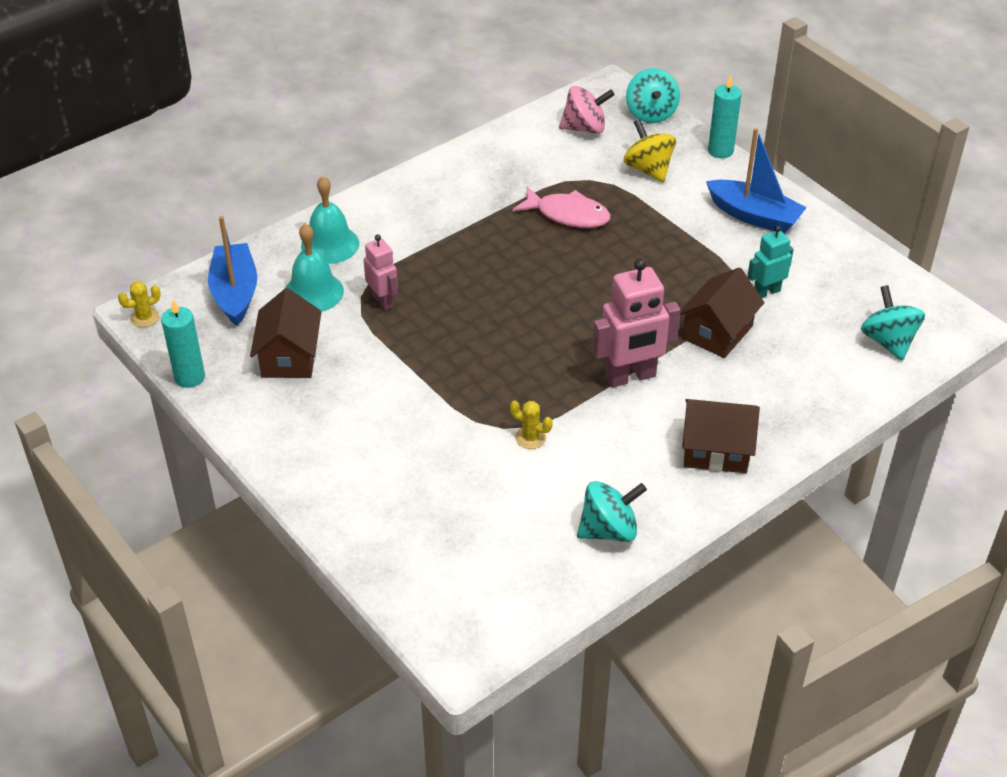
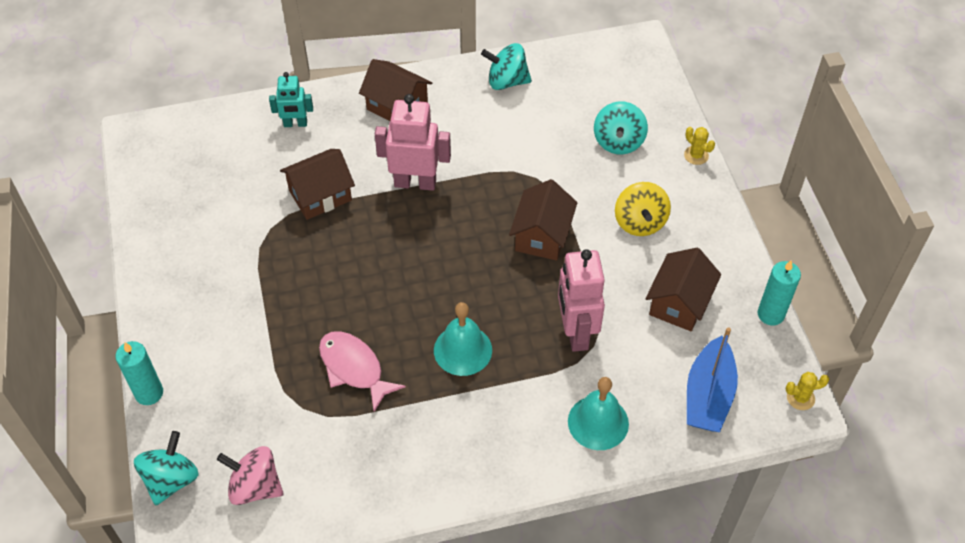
camera: 155 degrees left, 10 degrees up
turquoise bell [285,224,344,312] -> turquoise bell moved to [434,302,492,376]
pink robot [364,235,398,311] -> pink robot [558,249,605,352], size x1.70
yellow cactus [510,400,553,449] -> yellow cactus moved to [684,127,715,165]
yellow spinning top [623,119,676,183] -> yellow spinning top moved to [615,182,671,236]
blue boat [706,128,807,233] -> none
turquoise robot [747,226,794,298] -> turquoise robot moved to [269,72,313,127]
turquoise spinning top [861,285,925,361] -> turquoise spinning top moved to [594,101,648,154]
none -> brown house [509,179,577,261]

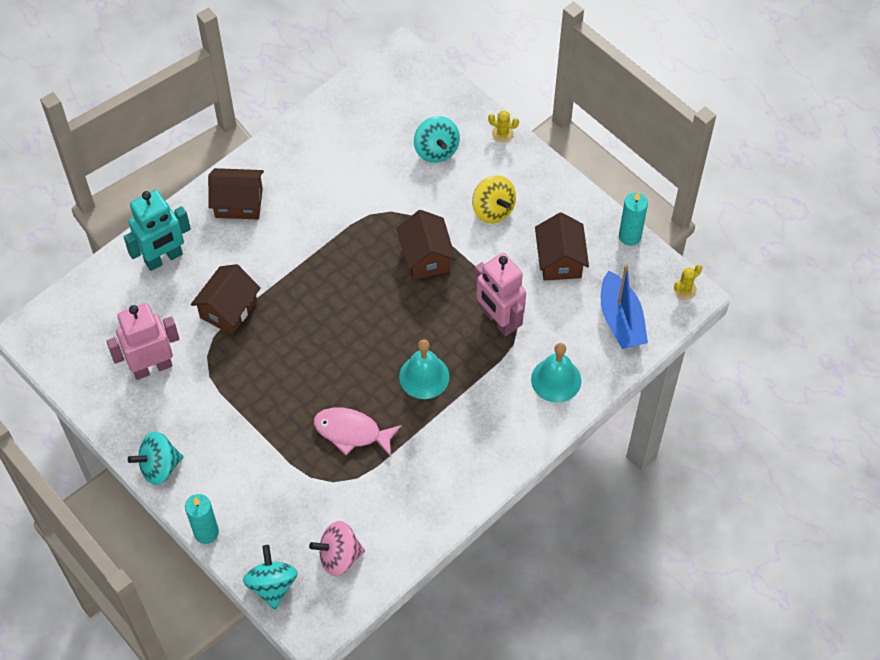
camera: 30 degrees left, 5 degrees up
turquoise robot [269,72,313,127] -> turquoise robot [124,190,191,271], size x1.70
pink robot [375,94,451,191] -> pink robot moved to [106,303,179,380]
turquoise spinning top [481,43,532,90] -> turquoise spinning top moved to [128,432,183,485]

